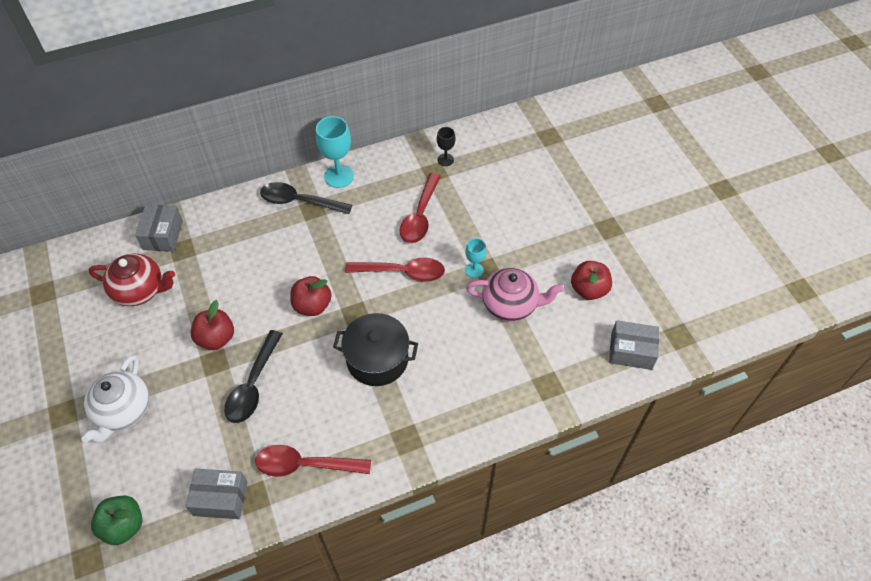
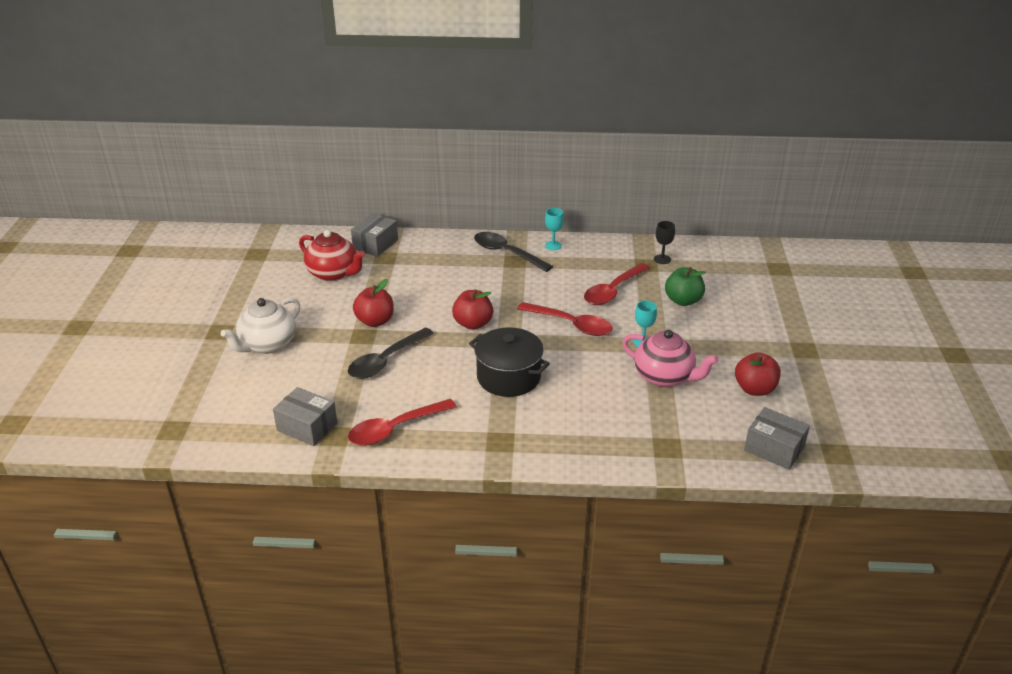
camera: 25 degrees right, 20 degrees down
green apple [91,496,143,545] -> green apple moved to [665,267,706,306]
red spoon [255,445,371,477] -> red spoon turned 60 degrees counterclockwise [348,399,457,446]
turquoise goblet [316,116,354,188] -> turquoise goblet [545,208,564,250], size x0.57

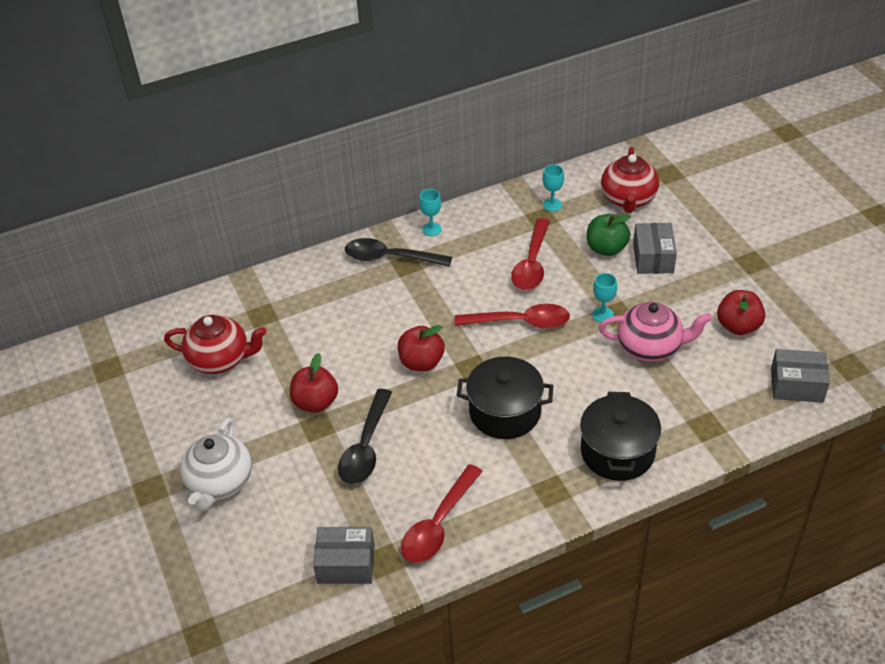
camera: 25 degrees left, 10 degrees up
grey box [351,213,398,257] -> grey box moved to [633,223,677,274]
black goblet [654,221,675,264] -> turquoise goblet [543,164,564,211]
none -> black pot [580,392,661,481]
none -> red teapot [601,147,659,213]

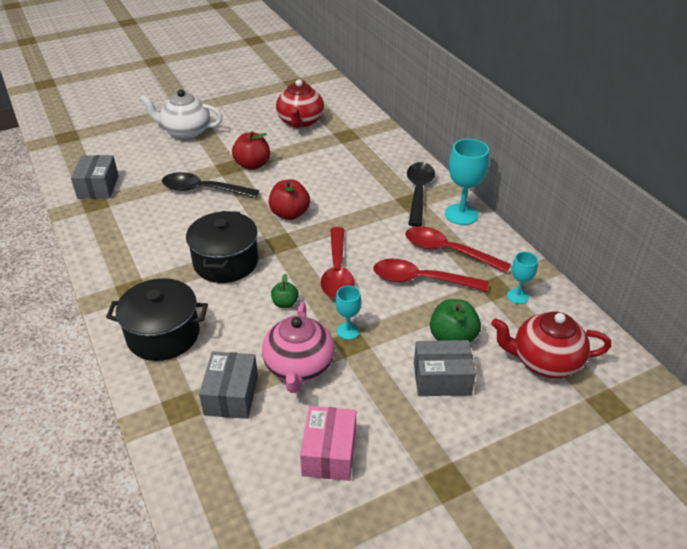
camera: 85 degrees right, 5 degrees down
red spoon [401,464,483,563] -> red spoon moved to [405,226,511,273]
turquoise goblet [419,189,442,236] -> turquoise goblet [445,139,489,225], size x1.77
red apple [717,290,765,335] -> pink box [300,406,356,481]
grey box [771,349,830,403] -> grey box moved to [199,351,258,419]
none -> green apple [271,274,299,308]

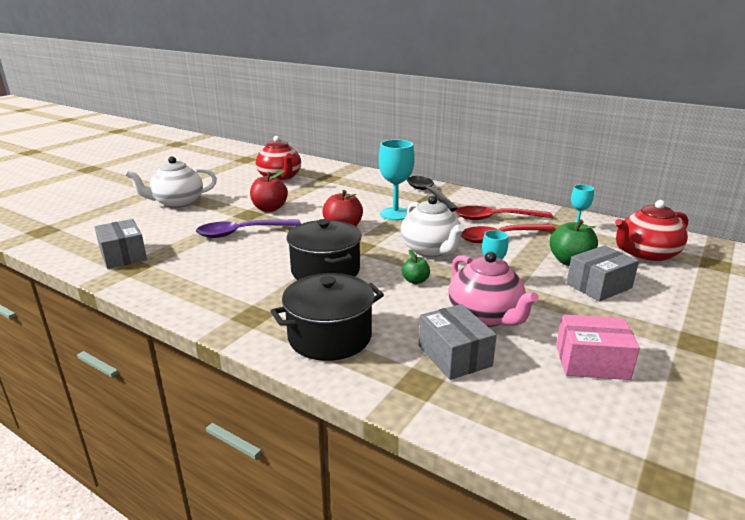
camera: 30 degrees left, 15 degrees down
black spoon [162,172,259,198] -> purple spoon [196,219,301,238]
pink box [300,406,356,481] -> pink box turned 60 degrees counterclockwise [556,314,640,380]
red spoon [321,227,355,299] -> white teapot [401,196,465,257]
turquoise goblet [445,139,489,225] -> turquoise goblet moved to [379,140,415,220]

